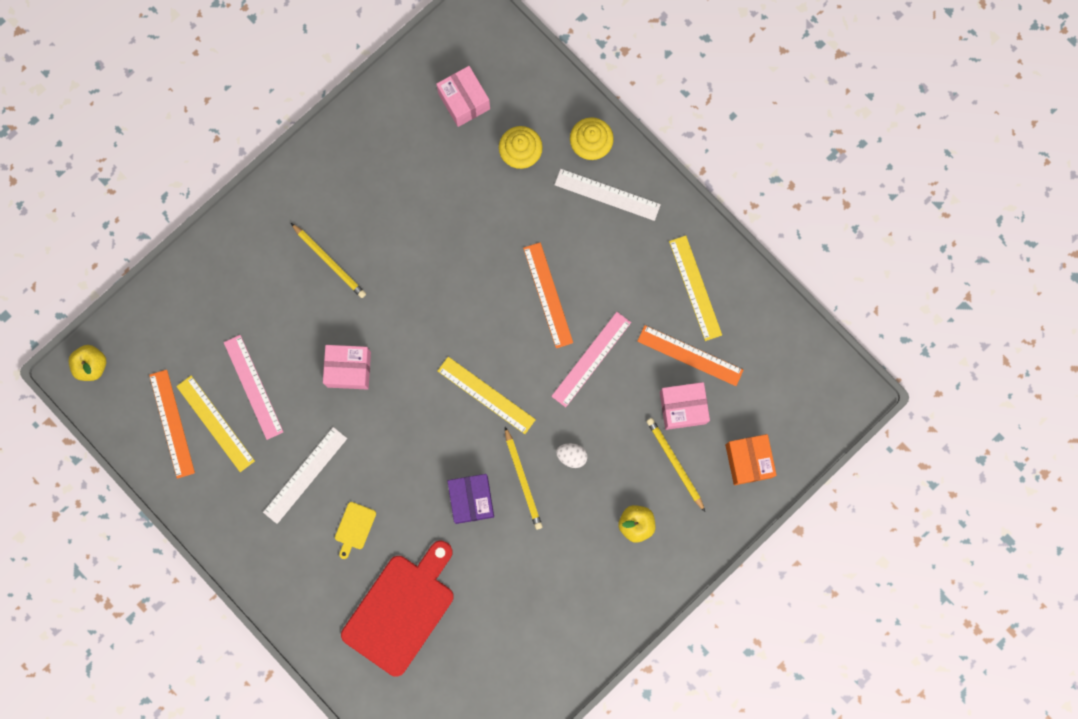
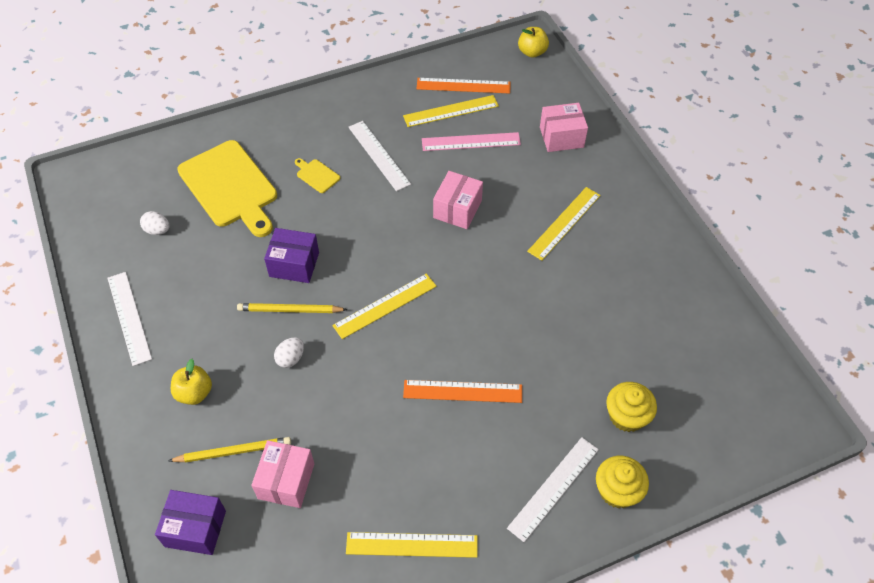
camera: 110 degrees right, 25 degrees down
yellow pencil [291,223,366,298] -> yellow ruler [527,187,601,261]
red cutting board [341,541,454,677] -> yellow cutting board [177,140,277,237]
pink box [436,66,490,127] -> pink box moved to [540,103,588,152]
pink ruler [551,312,631,407] -> none
orange ruler [637,325,743,386] -> none
orange box [725,434,777,485] -> purple box [155,490,226,555]
none -> white ruler [107,272,152,366]
none -> white egg [140,211,170,235]

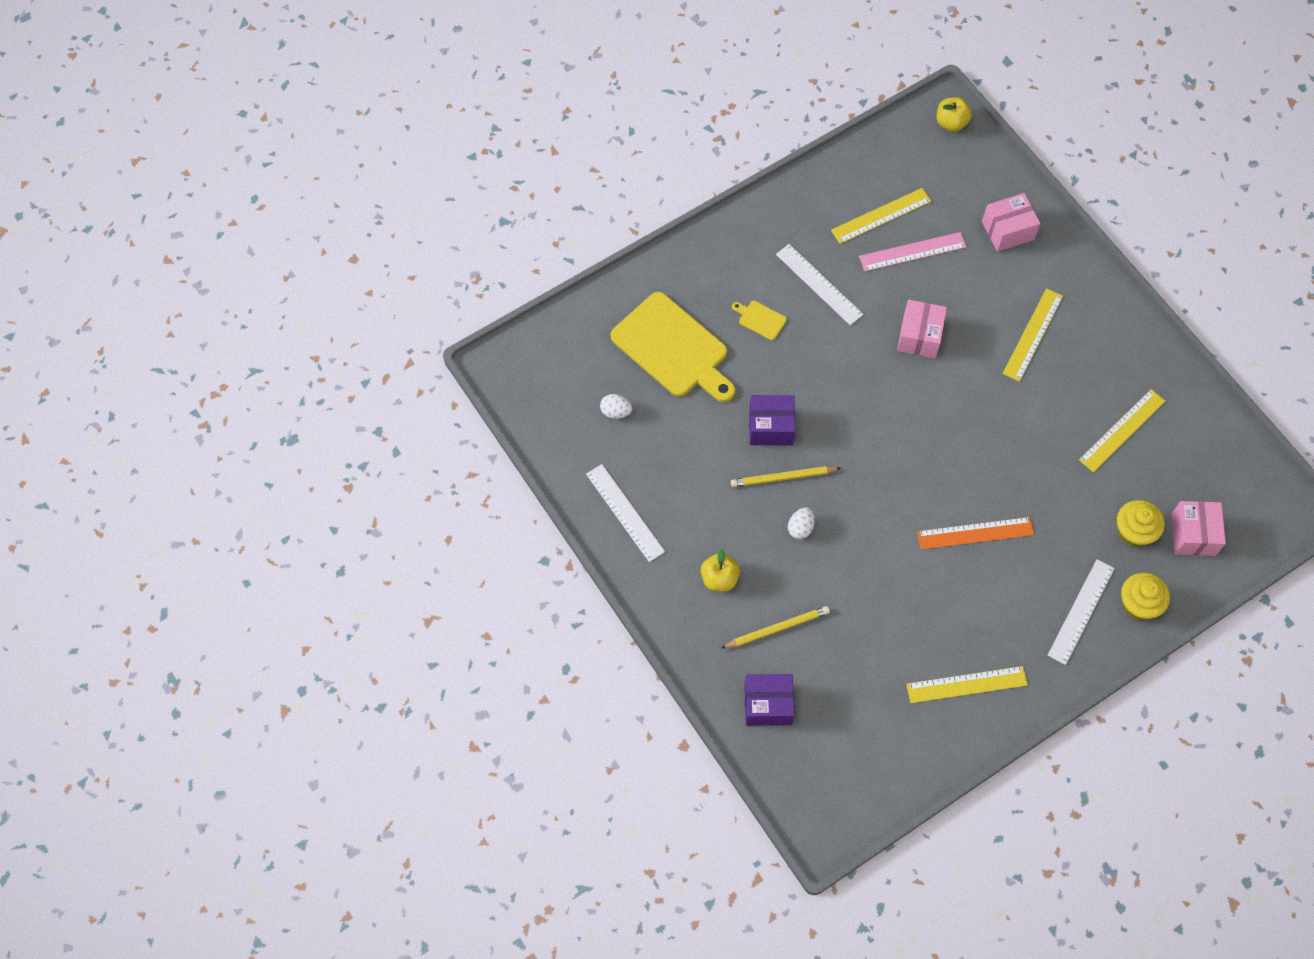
camera: 10 degrees left, 10 degrees up
pink box [251,440,314,508] -> pink box moved to [1171,501,1226,556]
yellow ruler [332,274,437,339] -> yellow ruler moved to [1079,389,1166,472]
orange ruler [416,78,511,94] -> none

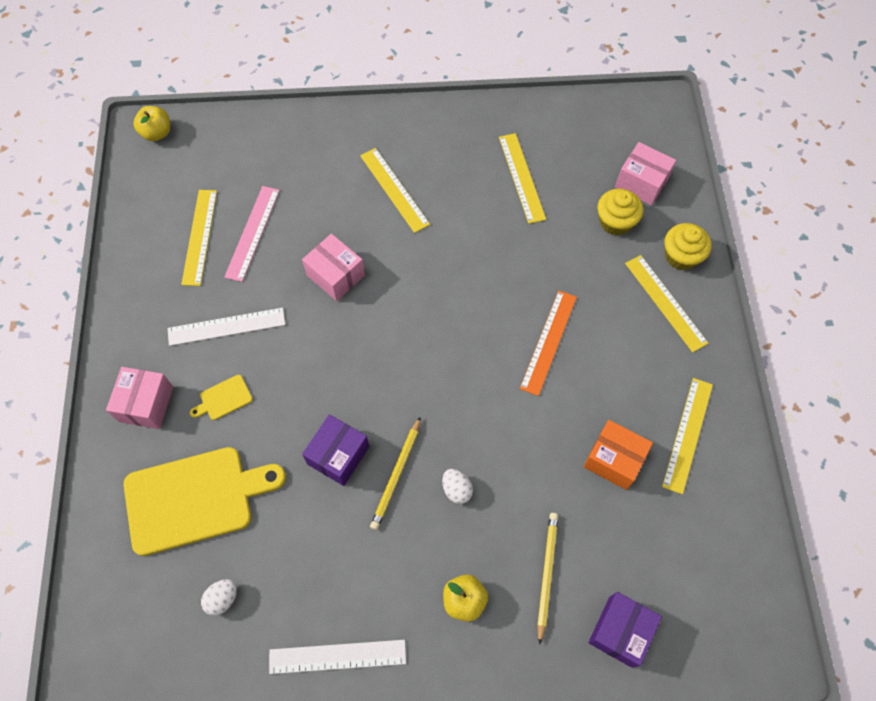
camera: 60 degrees left, 0 degrees up
pink box [982,193,1040,252] -> pink box moved to [106,367,173,429]
white ruler [1048,559,1115,665] -> yellow ruler [625,255,709,353]
none -> orange box [583,420,653,490]

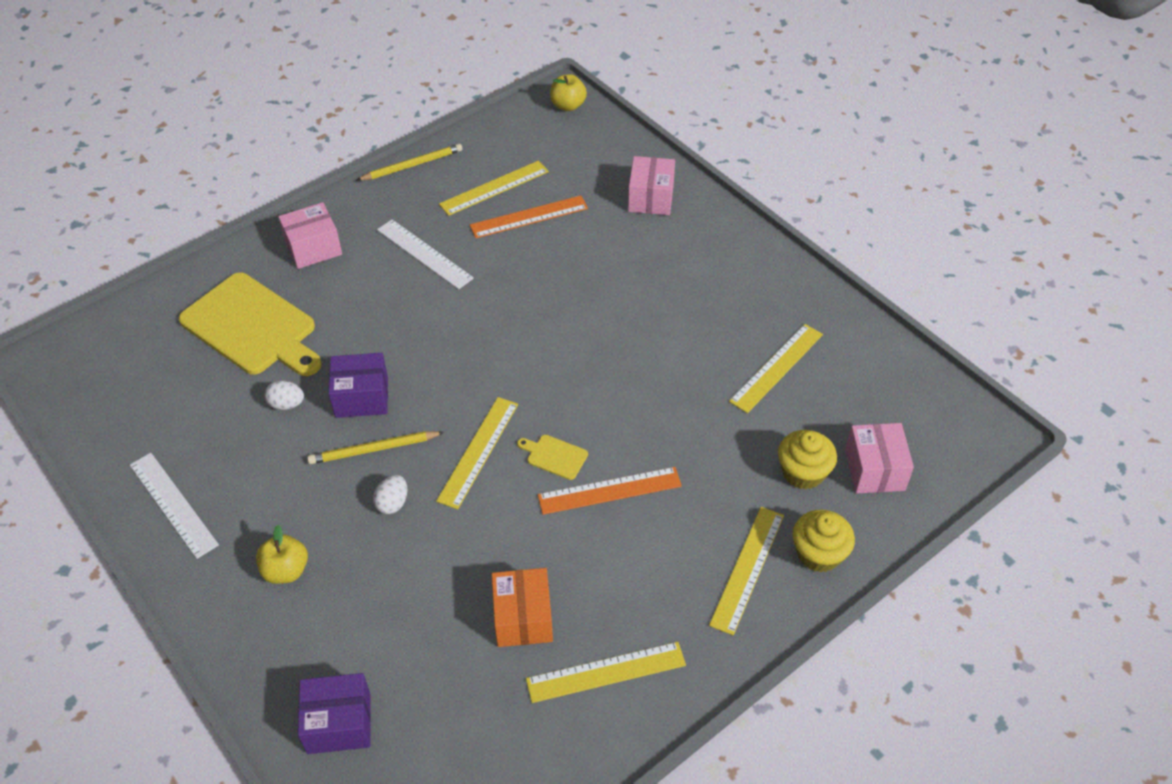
camera: 55 degrees right, 15 degrees down
yellow cutting board [190,375,253,420] -> yellow cutting board moved to [517,435,588,480]
white egg [201,579,237,616] -> white egg moved to [265,380,304,410]
pink ruler [224,186,280,282] -> orange ruler [470,196,588,238]
pink box [302,234,365,301] -> pink box moved to [628,156,675,215]
yellow ruler [360,148,430,233] -> yellow ruler moved to [436,397,518,509]
yellow pencil [537,513,558,645] -> yellow pencil moved to [357,144,463,181]

